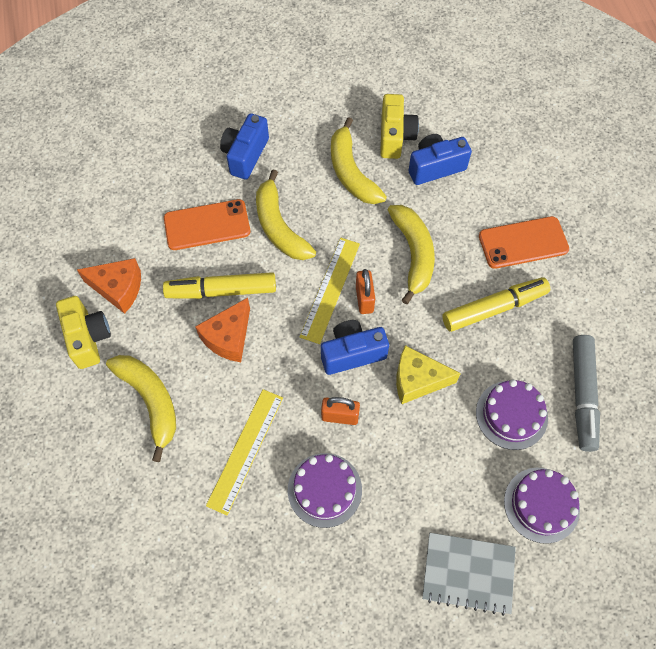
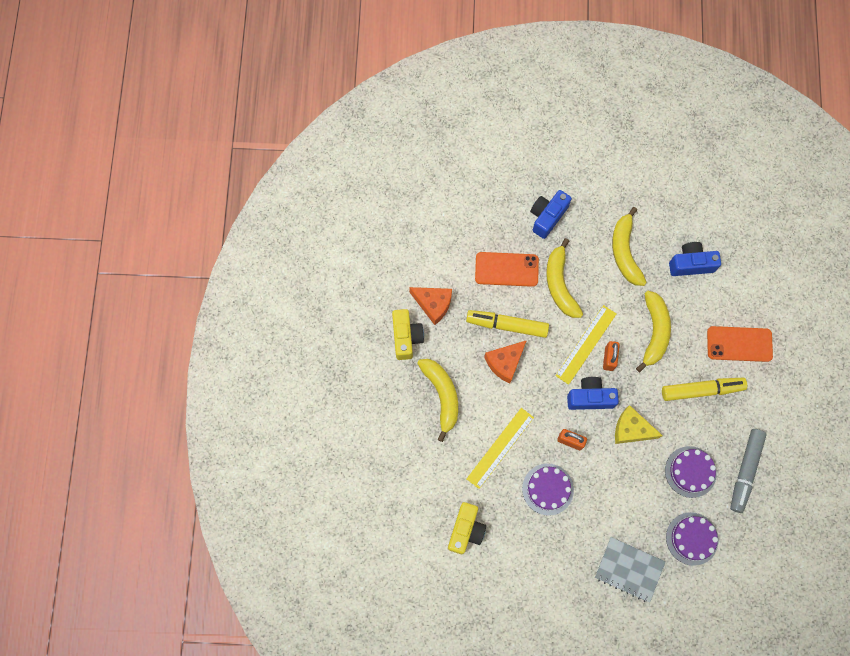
camera: 15 degrees right, 10 degrees up
yellow camera [380,94,419,159] -> yellow camera moved to [448,502,486,554]

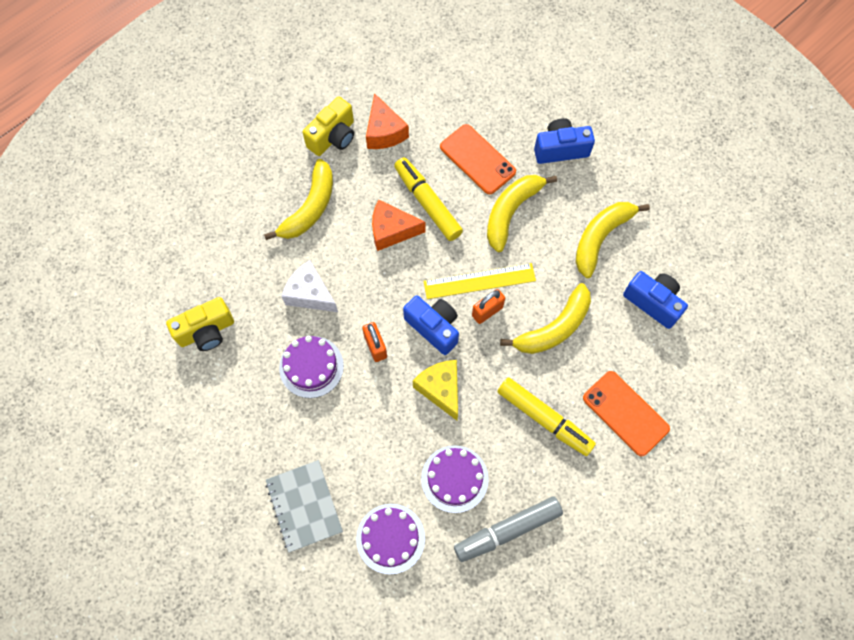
camera: 45 degrees right, 5 degrees down
yellow ruler [467,408,534,489] -> white cheese [281,260,338,312]

